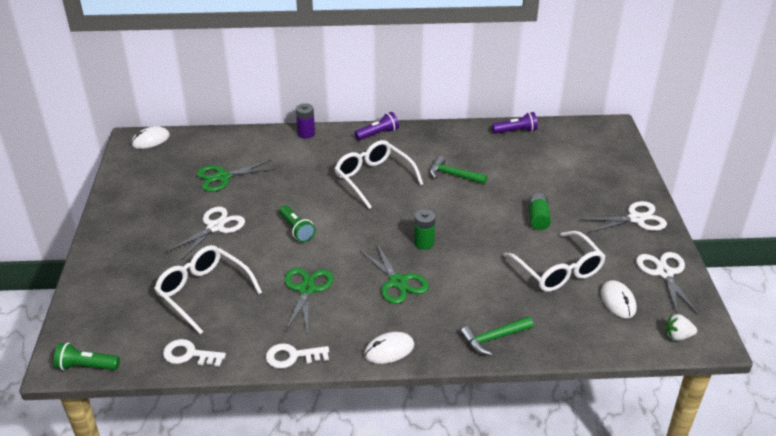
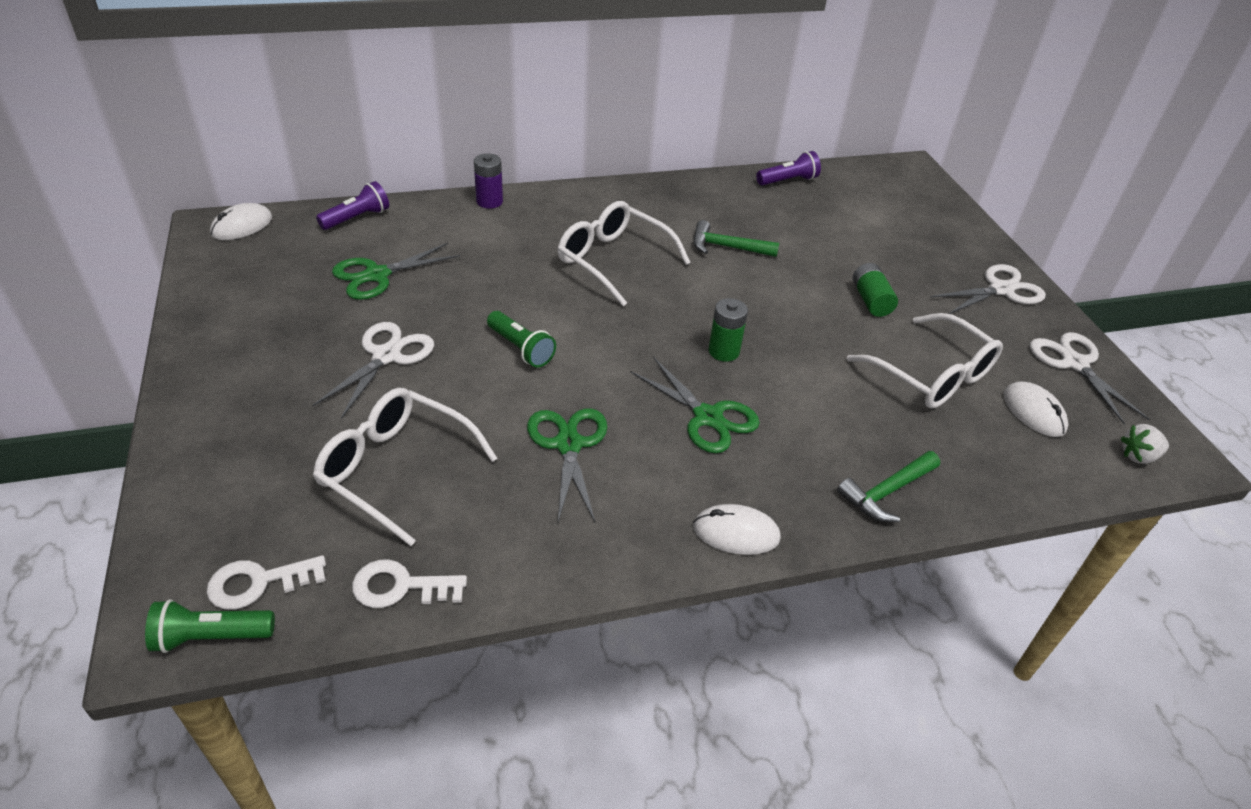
camera: 15 degrees left, 5 degrees up
white key [266,343,329,369] -> white key moved to [207,555,326,610]
purple flashlight [354,112,399,140] -> purple flashlight moved to [316,181,389,230]
white mouse [364,332,414,364] -> white mouse turned 45 degrees clockwise [693,504,781,555]

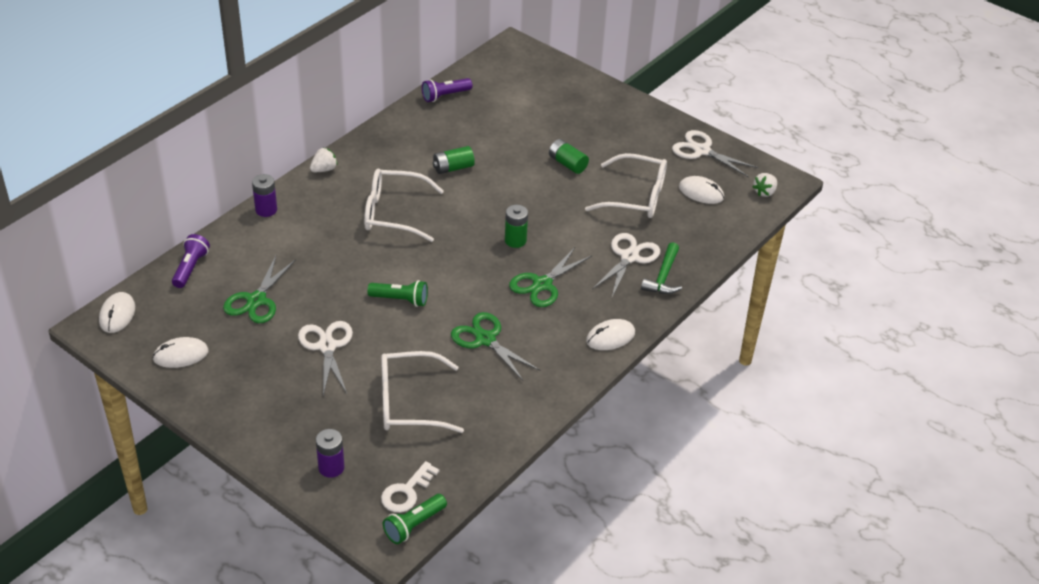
camera: 35 degrees left, 0 degrees up
white key [352,559,467,608] -> none
green scissors [630,357,760,453] -> green scissors turned 120 degrees clockwise [509,247,592,307]
green hammer [693,220,779,257] -> green battery [433,146,475,174]
purple flashlight [756,151,821,186] -> purple flashlight turned 150 degrees counterclockwise [422,78,473,102]
white scissors [930,264,1046,314] -> white scissors moved to [592,233,660,297]
none -> white mouse [152,337,209,368]
none -> white strawberry [310,148,338,172]
none -> purple battery [316,429,344,478]

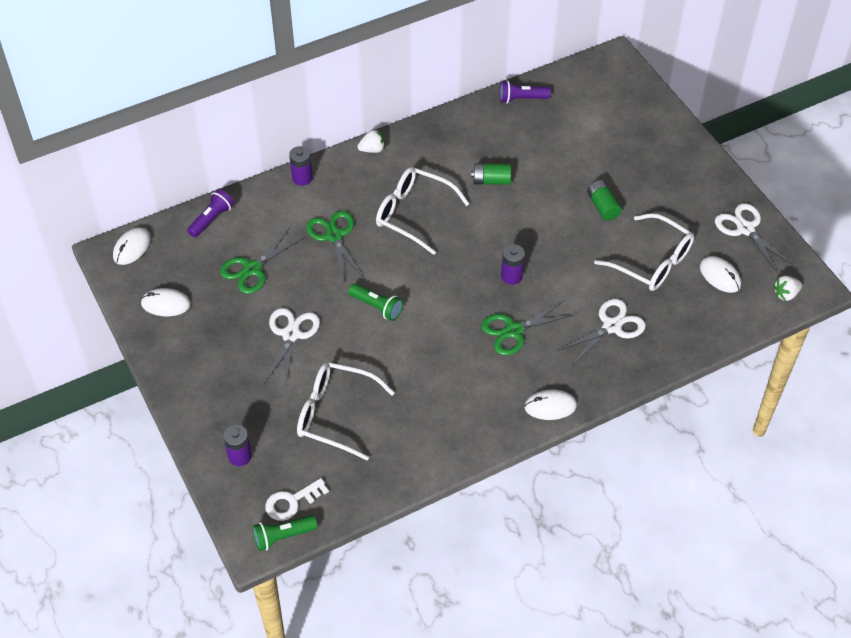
camera: 25 degrees right, 10 degrees up
green scissors [451,312,540,381] -> green scissors moved to [306,211,363,281]
green battery [505,205,528,248] -> purple battery [501,244,525,285]
green hammer [641,242,682,294] -> none

